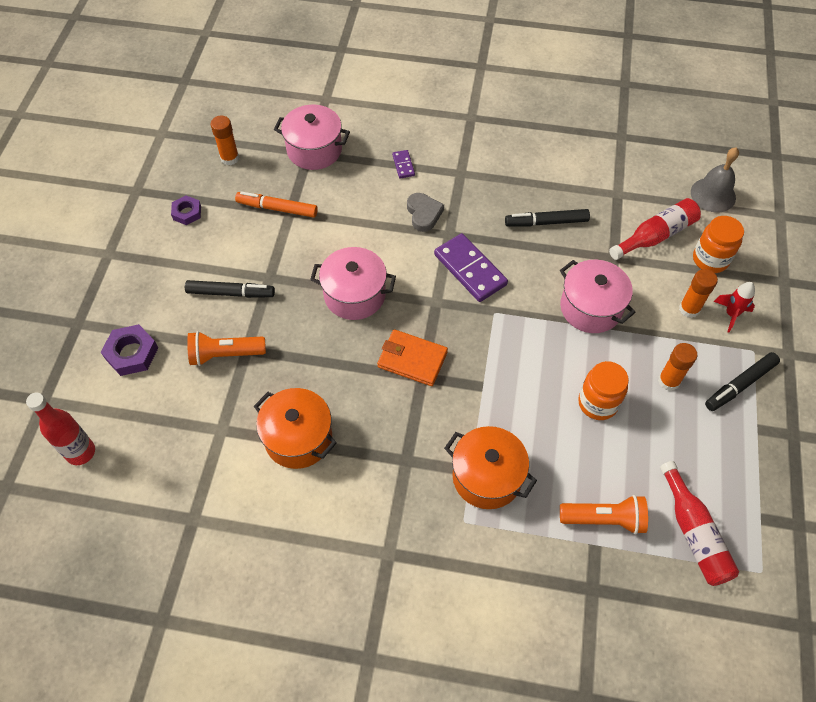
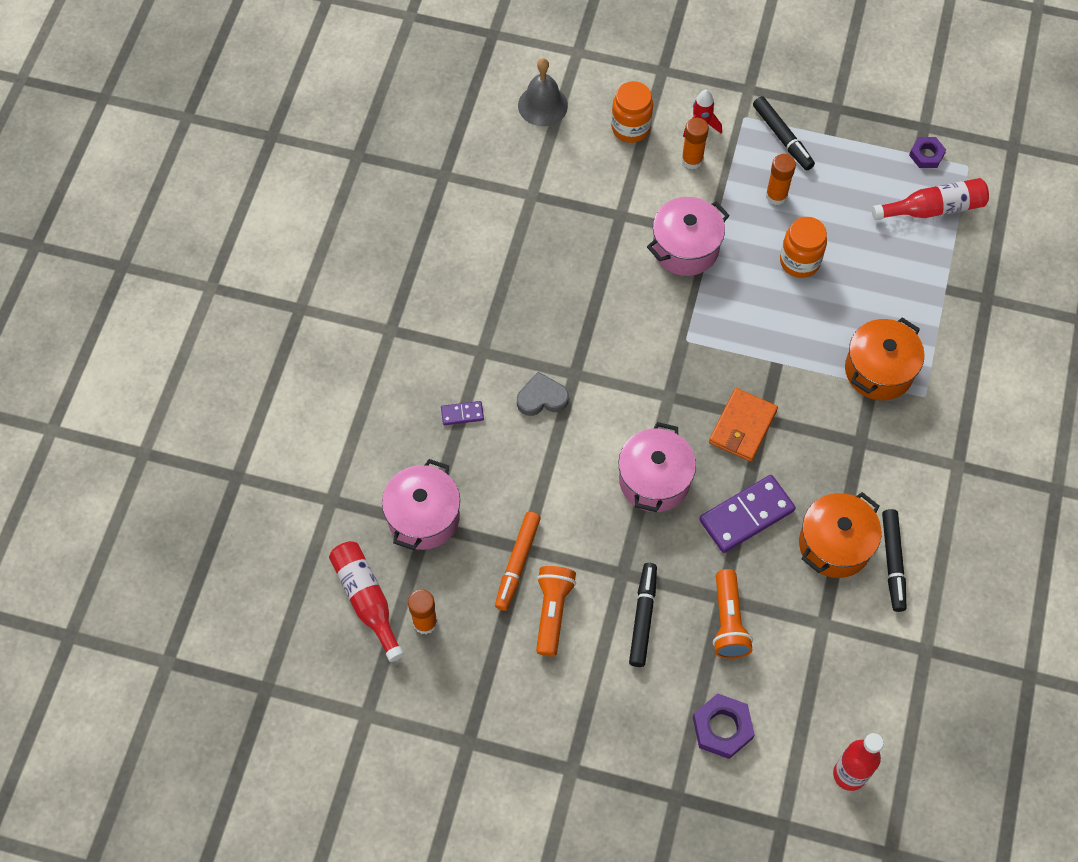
camera: 85 degrees left, 5 degrees up
purple nut [171,195,201,225] -> purple nut moved to [909,137,946,168]
purple domino [434,233,508,302] -> purple domino moved to [699,475,796,553]
black marker [505,209,590,227] -> black marker moved to [882,509,906,612]
orange flashlight [560,495,648,535] -> orange flashlight moved to [536,566,576,656]
red bottle [609,198,701,260] -> red bottle moved to [329,541,404,662]

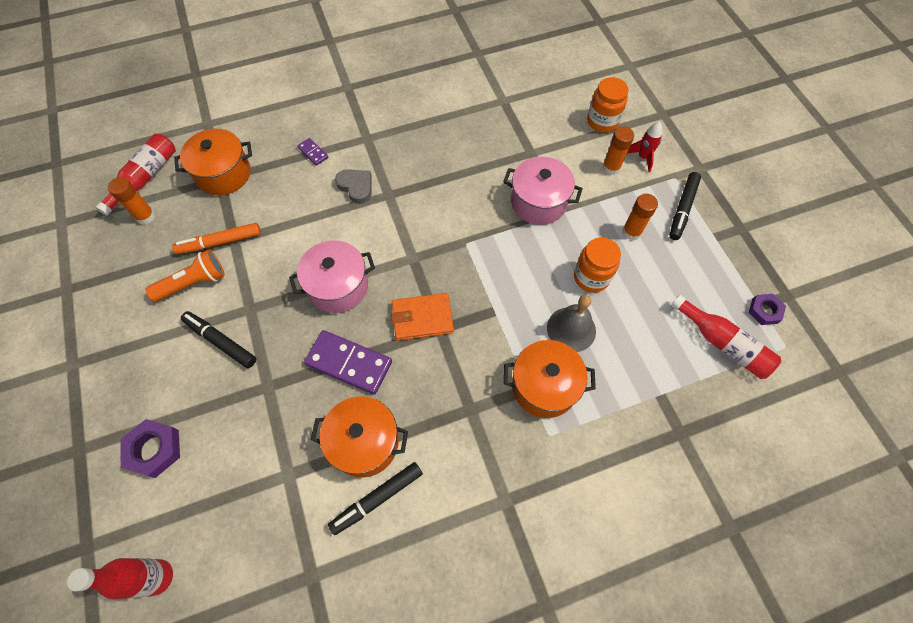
camera: 55 degrees right, 0 degrees up
pink pot [382,459,460,550] -> orange pot [174,129,252,195]
grey bell [518,58,568,126] -> grey bell moved to [547,295,596,352]
black marker [629,563,657,667] -> black marker turned 120 degrees counterclockwise [181,311,256,368]
orange flashlight [713,569,753,659] -> none

